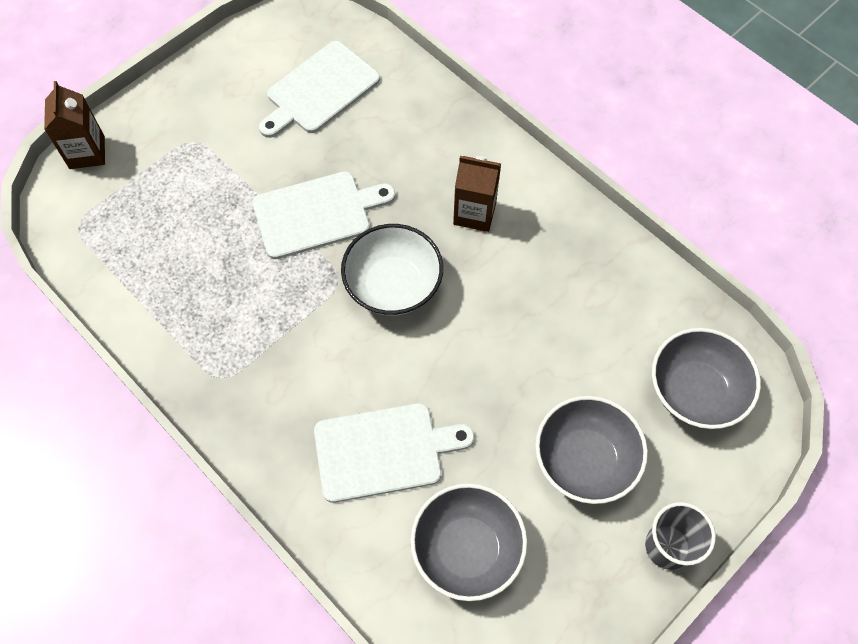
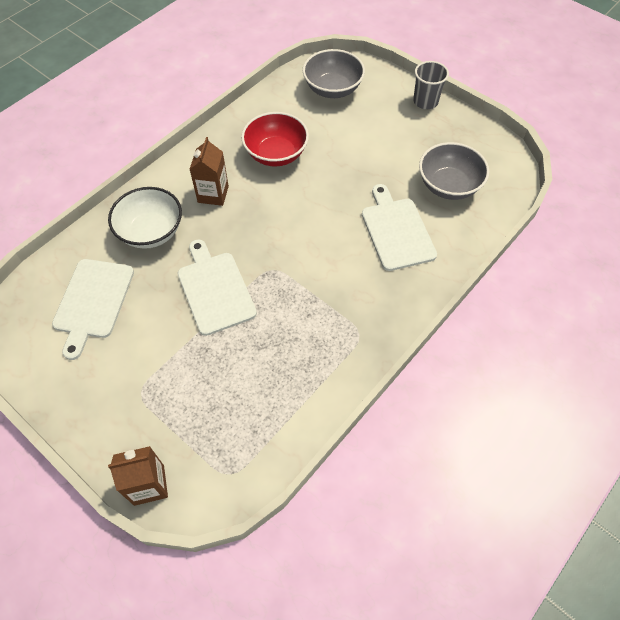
camera: 95 degrees left, 5 degrees down
white cutting board [259,41,380,138] -> white cutting board turned 60 degrees clockwise [52,259,134,360]
white bowl [341,224,443,316] -> white bowl moved to [108,187,182,249]
grey bowl [535,396,648,504] -> none
none -> red bowl [241,112,309,166]

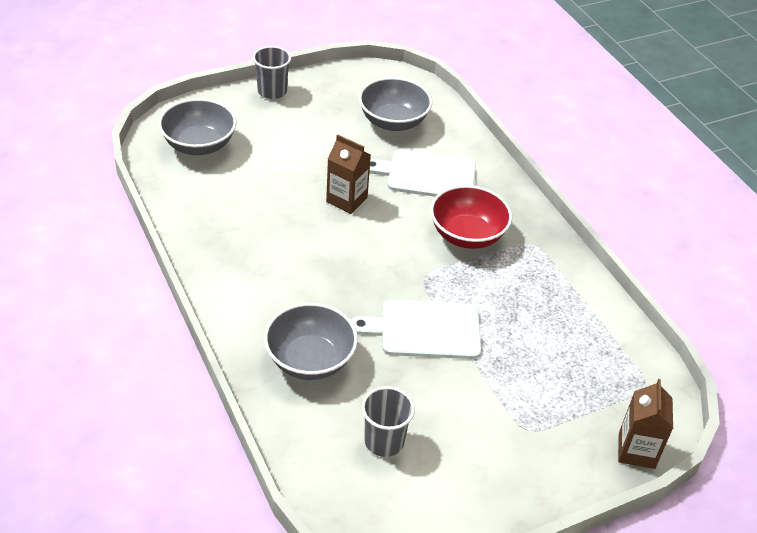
camera: 70 degrees left, 15 degrees down
white cutting board [52,259,134,360] -> grey cup [361,386,415,457]
white bowl [108,187,182,249] -> grey bowl [264,303,358,380]
brown carton [190,137,229,206] -> brown carton moved to [326,134,371,214]
red bowl [241,112,309,166] -> red bowl moved to [430,185,512,249]

